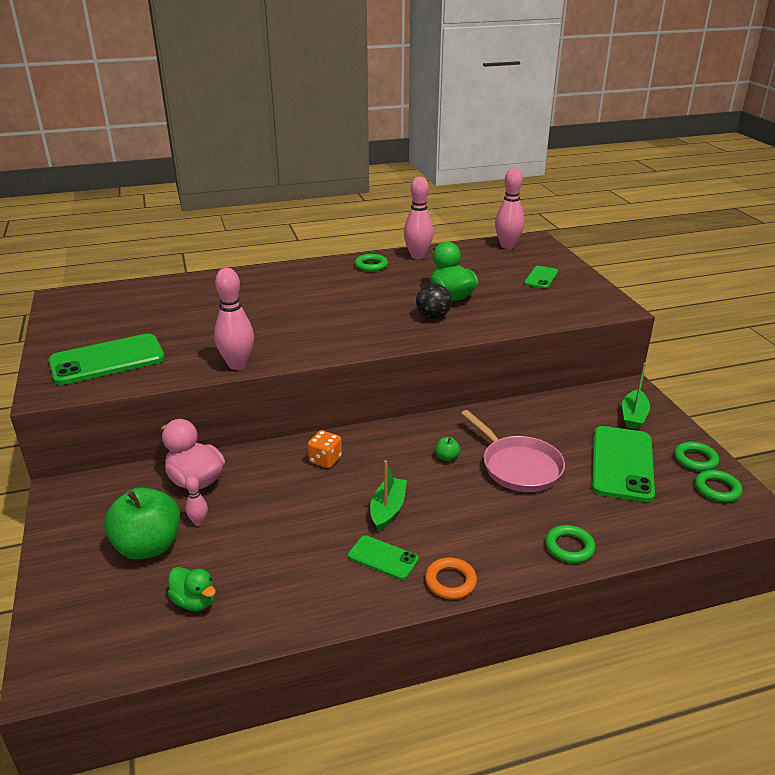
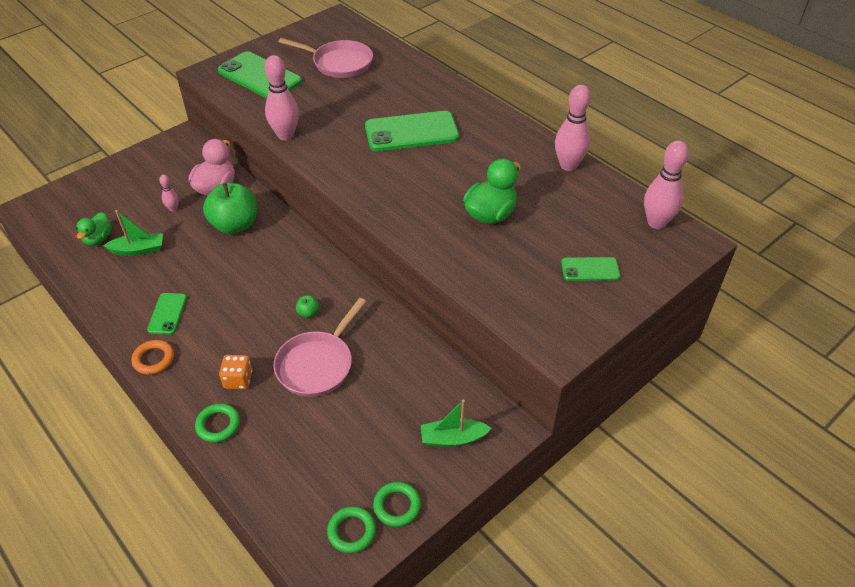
camera: 65 degrees right, 15 degrees up
green apple [104,487,180,560] -> green apple moved to [203,183,257,234]
orange dice [308,430,342,468] -> orange dice moved to [219,355,252,389]
green ring [355,254,388,272] -> none
green boat [370,460,407,531] -> green boat moved to [103,210,163,256]
black ball [416,283,452,319] -> none
green phone [592,426,655,502] -> green phone moved to [365,111,459,151]
none -> pink pan [279,38,373,78]

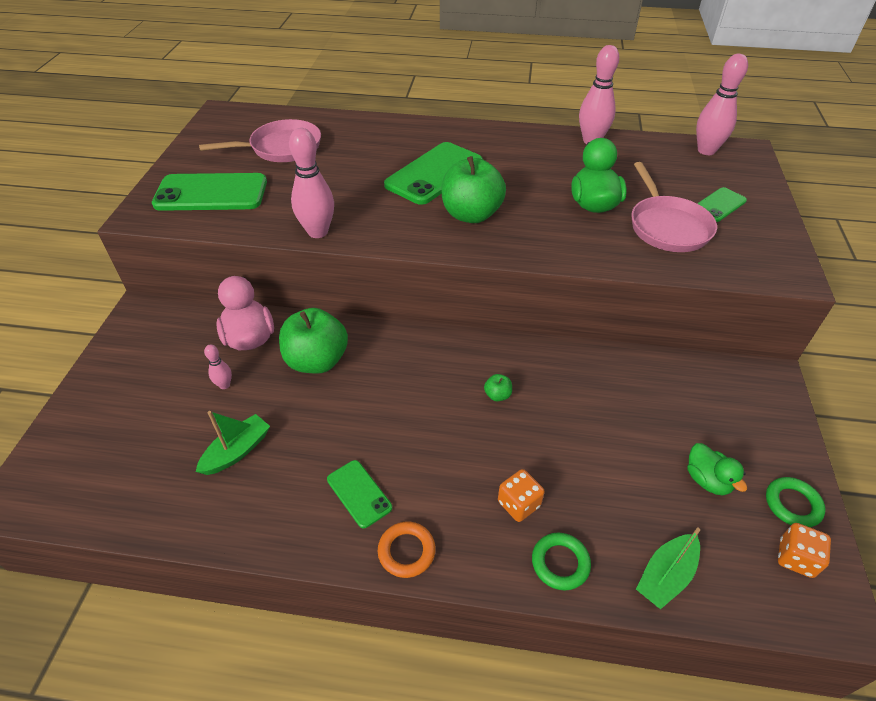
camera: 40 degrees left, 0 degrees up
green duck [76,212,112,246] -> green duck moved to [688,443,747,495]
pink pan [273,298,366,397] -> pink pan moved to [631,162,717,252]
green ring [327,506,376,553] -> orange dice [778,523,831,578]
green boat [421,399,492,447] -> green boat moved to [636,528,700,610]
none -> green apple [442,156,506,223]

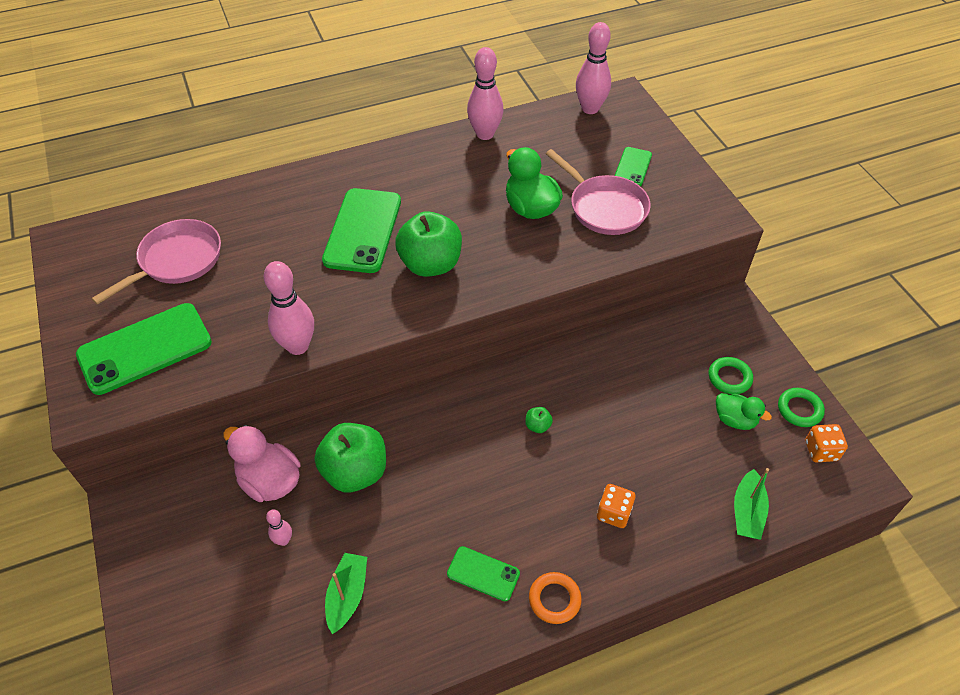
camera: 30 degrees left, 5 degrees up
green ring [532,533,591,590] -> green ring moved to [709,357,753,394]

